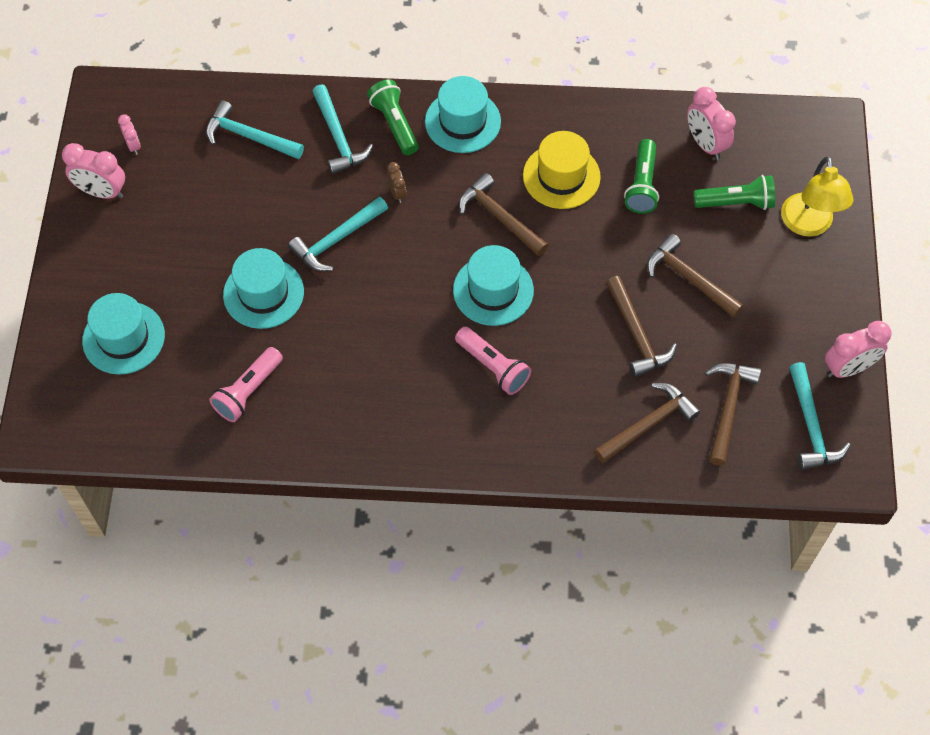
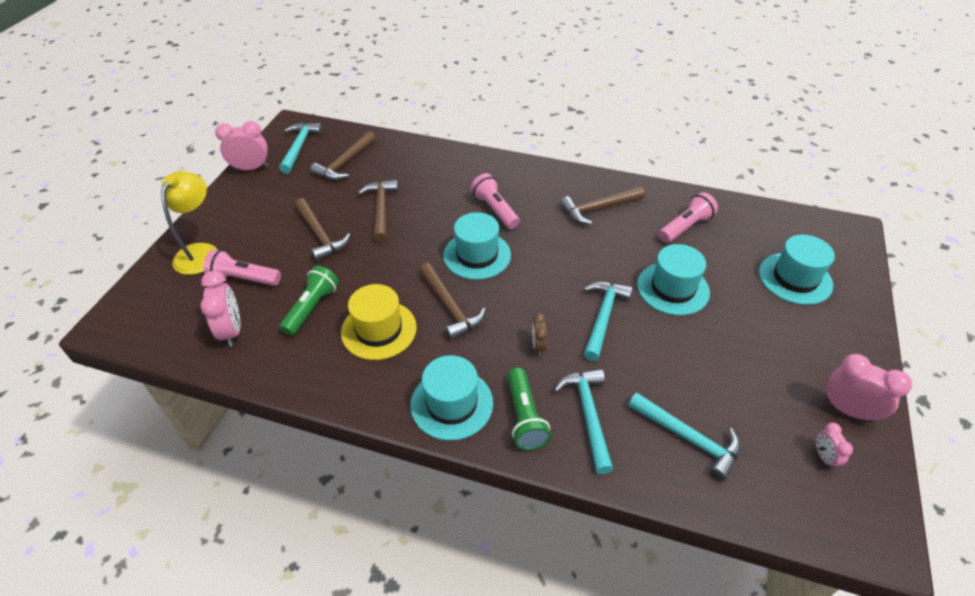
camera: 165 degrees left, 15 degrees down
turquoise hammer [288,196,388,271] -> turquoise hammer turned 45 degrees counterclockwise [584,281,633,361]
brown hammer [594,383,700,463] -> brown hammer moved to [560,187,645,225]
green flashlight [693,175,775,210] -> pink flashlight [203,249,281,286]

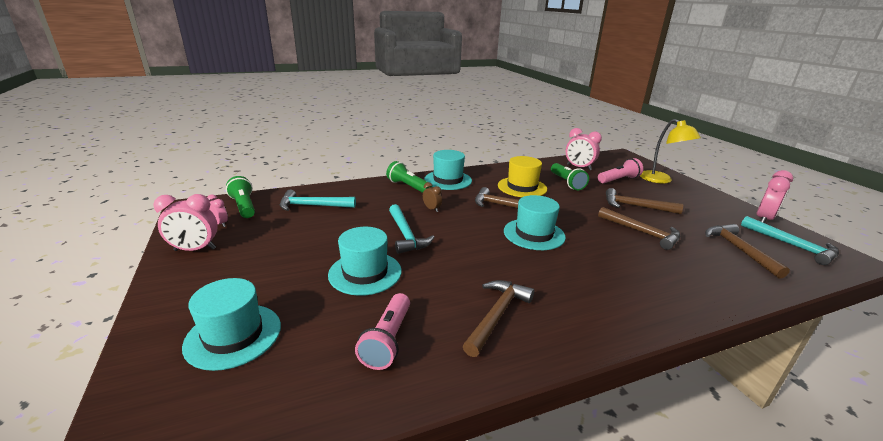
camera: 140 degrees right, 20 degrees down
pink flashlight [471,173,520,229] -> none
turquoise hammer [554,369,613,474] -> none
none -> green flashlight [226,176,255,218]

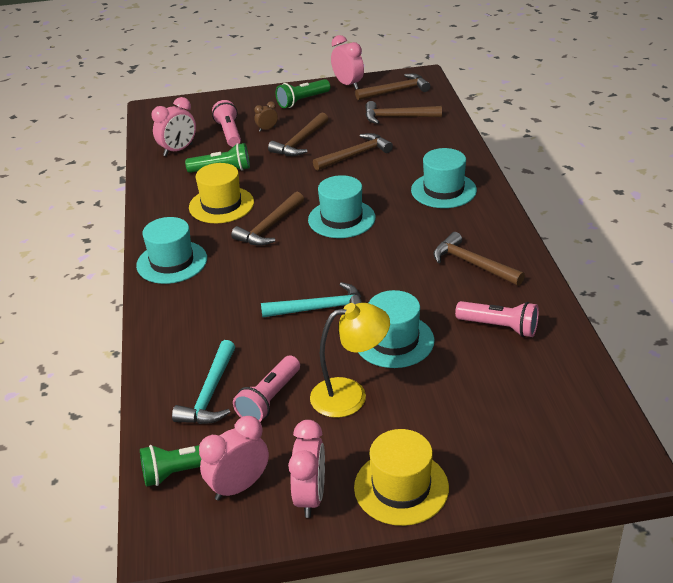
camera: 75 degrees left, 10 degrees up
turquoise hat [182,278,281,371] -> turquoise hat moved to [411,148,477,208]
pink clock [207,195,228,227] -> pink clock [199,416,269,500], size x1.82
green flashlight [386,161,432,193] -> green flashlight moved to [276,79,330,108]
brown clock [423,182,442,212] -> brown clock moved to [254,101,278,132]
yellow lamp [640,119,701,183] -> yellow lamp moved to [310,303,390,418]
turquoise hammer [741,216,839,265] -> brown hammer [355,74,430,100]
none -> pink flashlight [233,356,300,422]
none -> yellow hat [354,429,449,526]

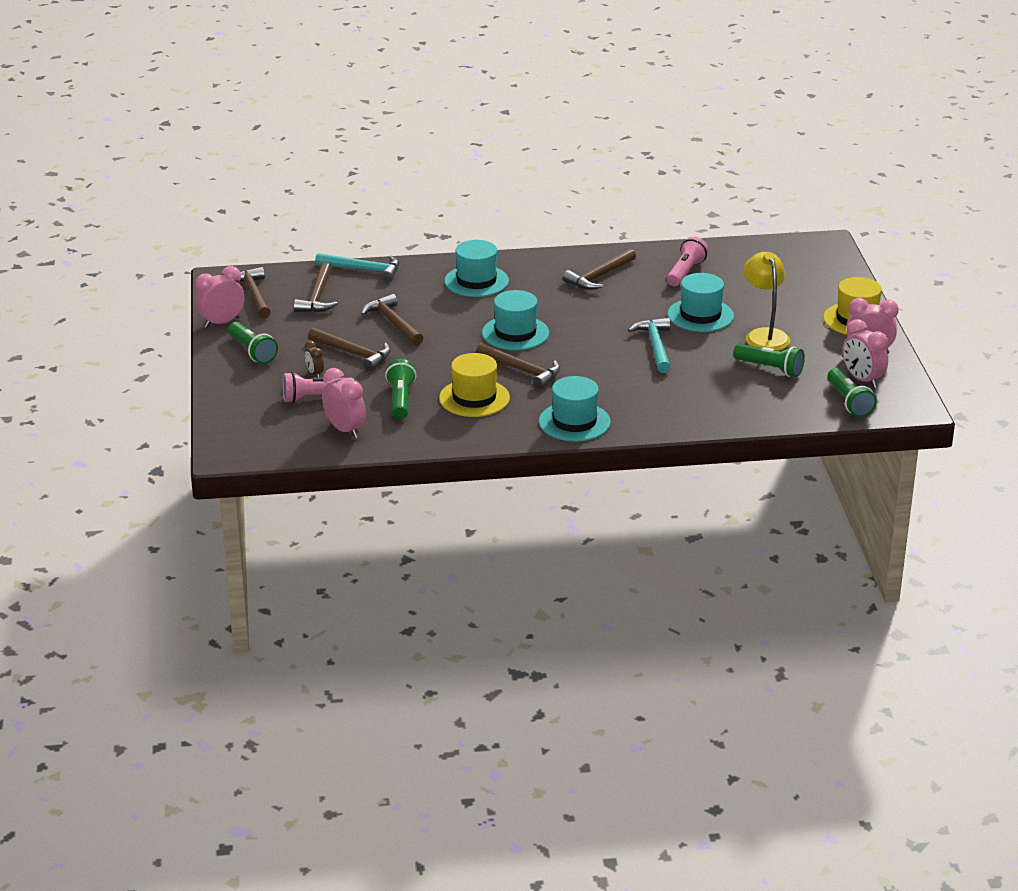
camera: 90 degrees left, 5 degrees down
turquoise hammer [172,340,235,424] -> turquoise hammer moved to [315,253,399,282]
pink flashlight [233,356,300,422] -> green flashlight [733,344,805,377]

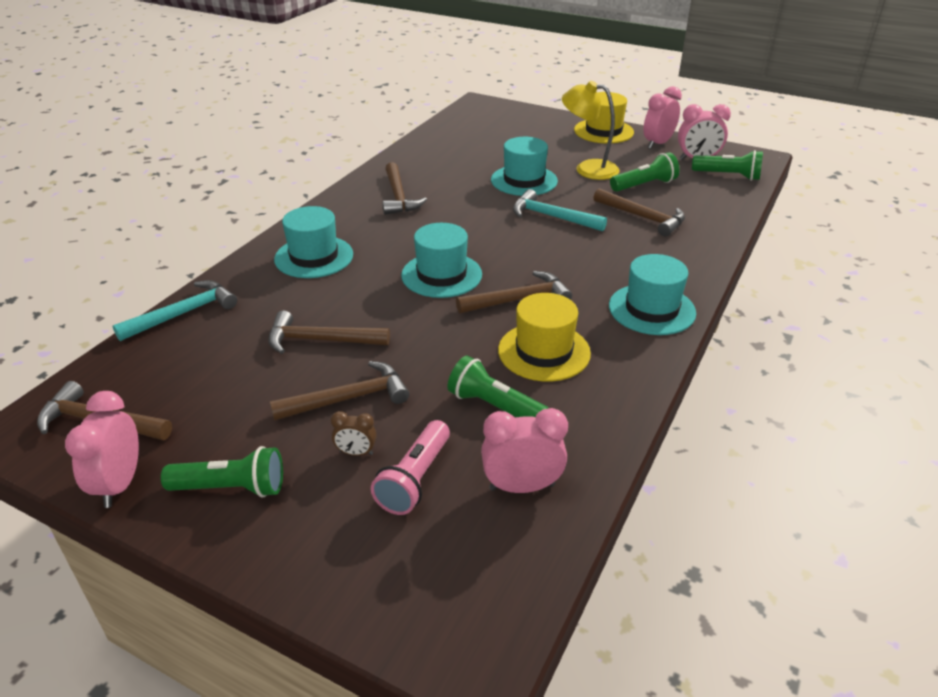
camera: 55 degrees left, 5 degrees up
brown hammer [294,262,338,313] -> brown hammer moved to [593,188,685,236]
pink flashlight [667,237,709,286] -> none

